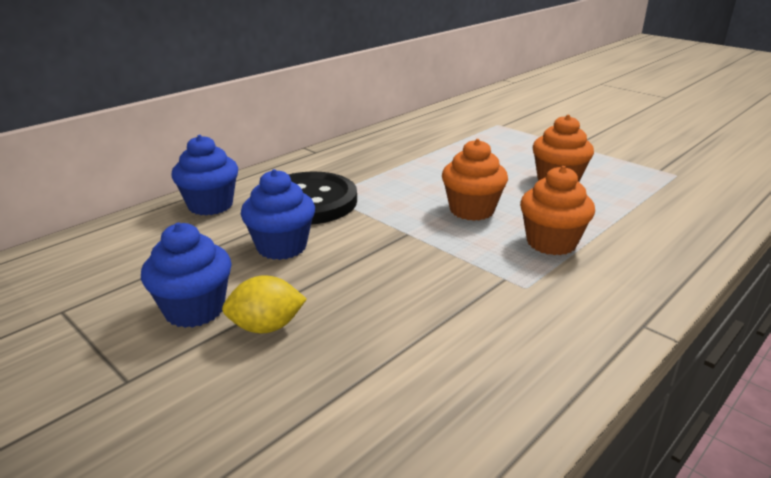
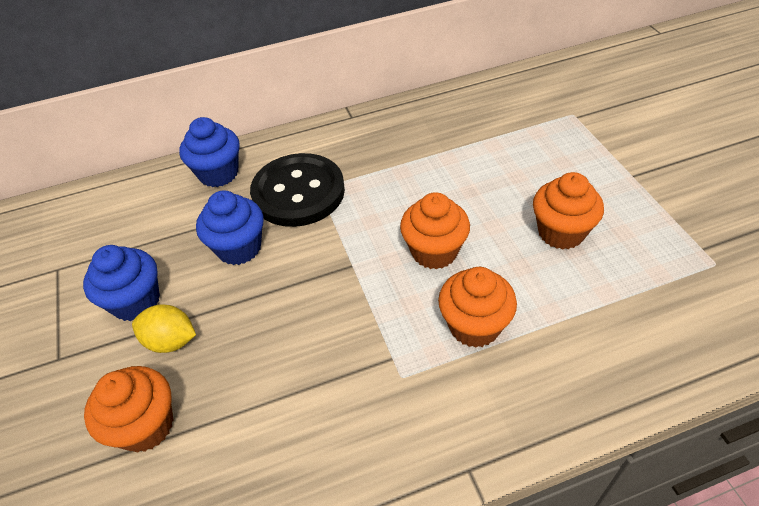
camera: 30 degrees right, 20 degrees up
none -> orange cupcake [84,366,173,453]

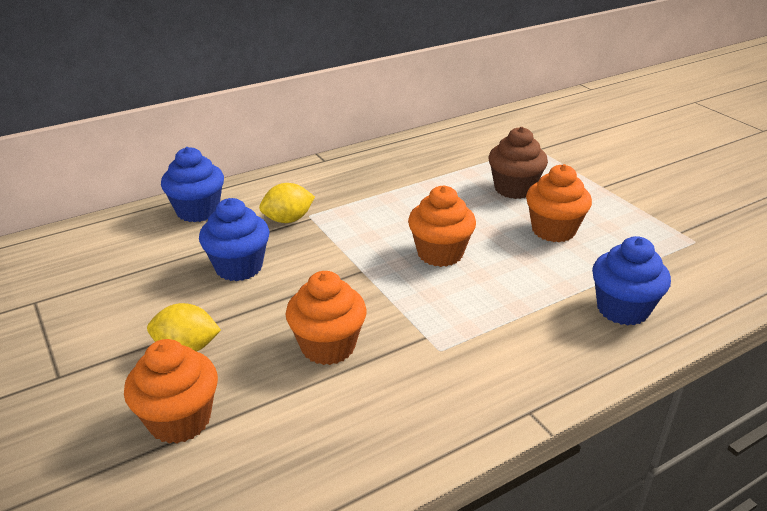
camera: 15 degrees left, 15 degrees down
blue cupcake [83,245,160,321] -> blue cupcake moved to [592,236,671,325]
black button [250,153,345,227] -> yellow lemon [259,183,315,223]
orange cupcake [438,267,517,348] -> orange cupcake moved to [286,271,367,365]
none -> brown cupcake [489,127,548,199]

